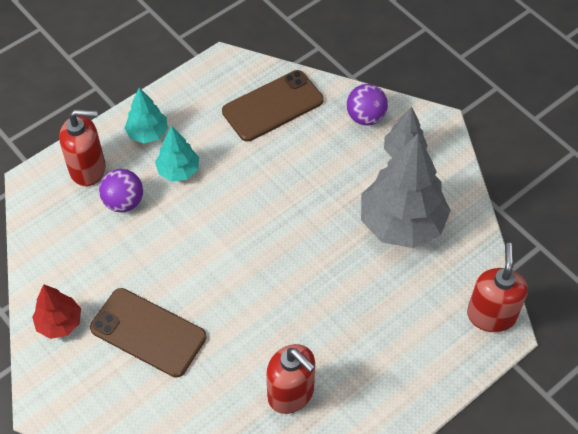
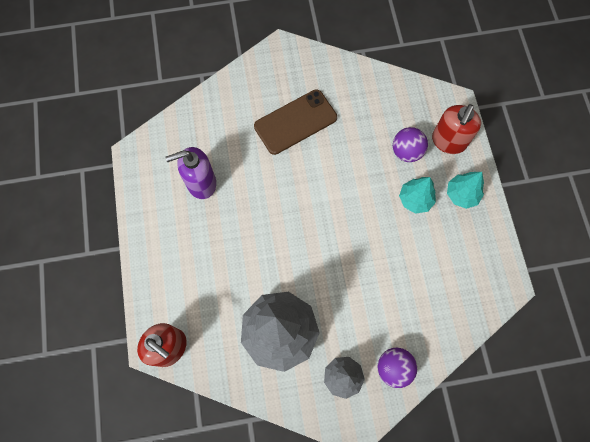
camera: 120 degrees right, 15 degrees up
red tree [32,284,81,339] -> none
brown phone [222,70,323,142] -> none
red soap dispenser [266,344,315,414] -> purple soap dispenser [165,147,216,199]

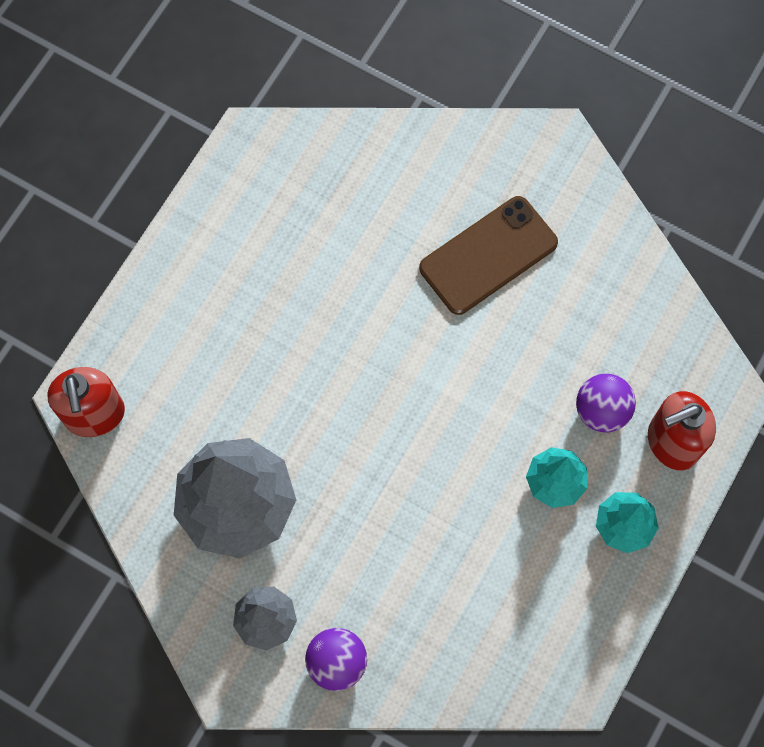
camera: 40 degrees right, 0 degrees up
purple soap dispenser [165,147,216,199] -> none
brown phone [254,89,337,155] -> brown phone turned 45 degrees counterclockwise [419,196,558,315]

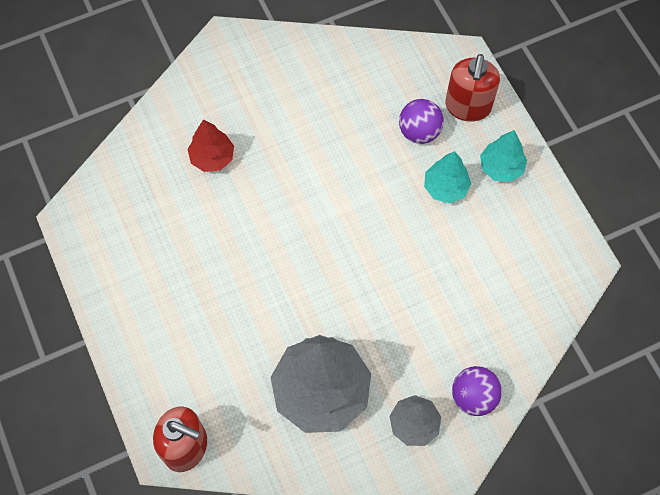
camera: 55 degrees left, 5 degrees down
brown phone [419,196,558,315] -> none
none -> red tree [187,119,234,172]

